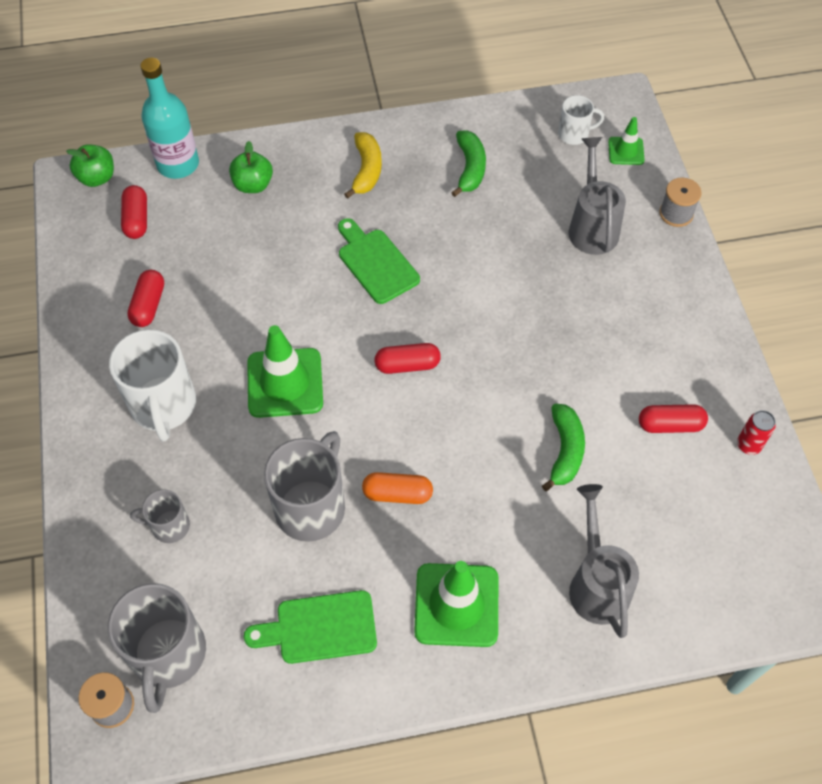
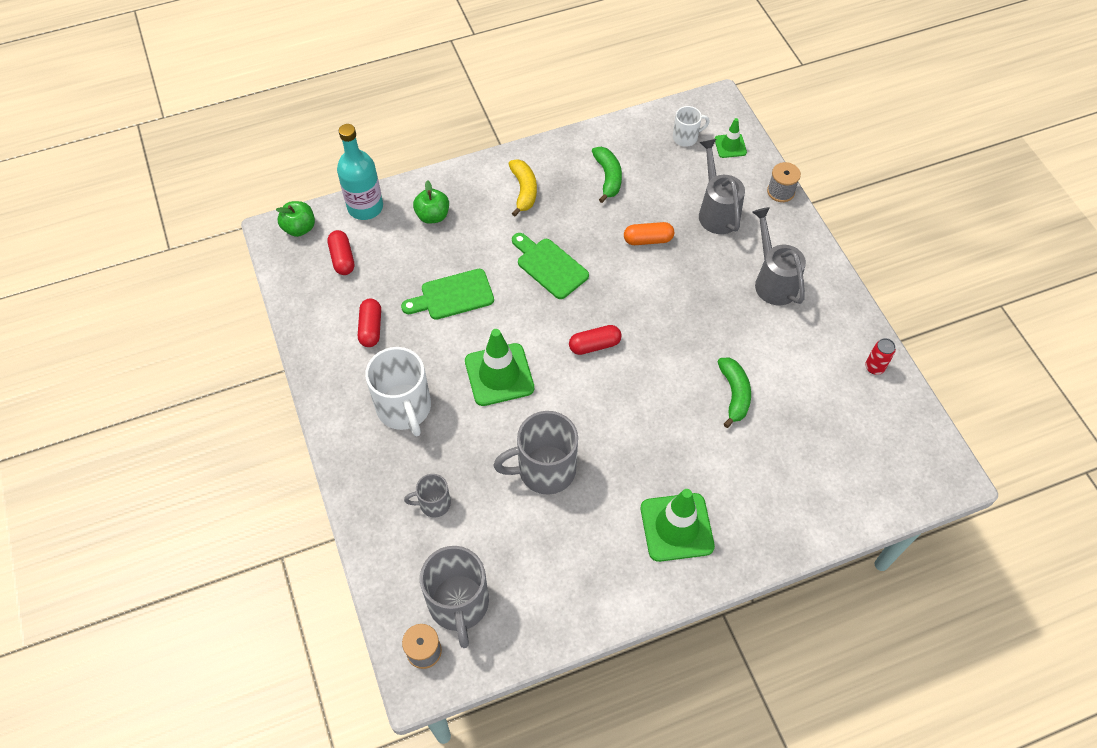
camera: 10 degrees left, 0 degrees up
green cutting board [244,590,377,664] -> green cutting board moved to [401,269,494,320]
grey mug [264,431,345,542] -> grey mug turned 120 degrees counterclockwise [493,411,578,495]
orange capsule [362,472,433,504] -> orange capsule moved to [624,222,674,245]
grey watering can [569,484,639,638] -> grey watering can moved to [752,207,806,305]
red capsule [639,404,708,433] -> none

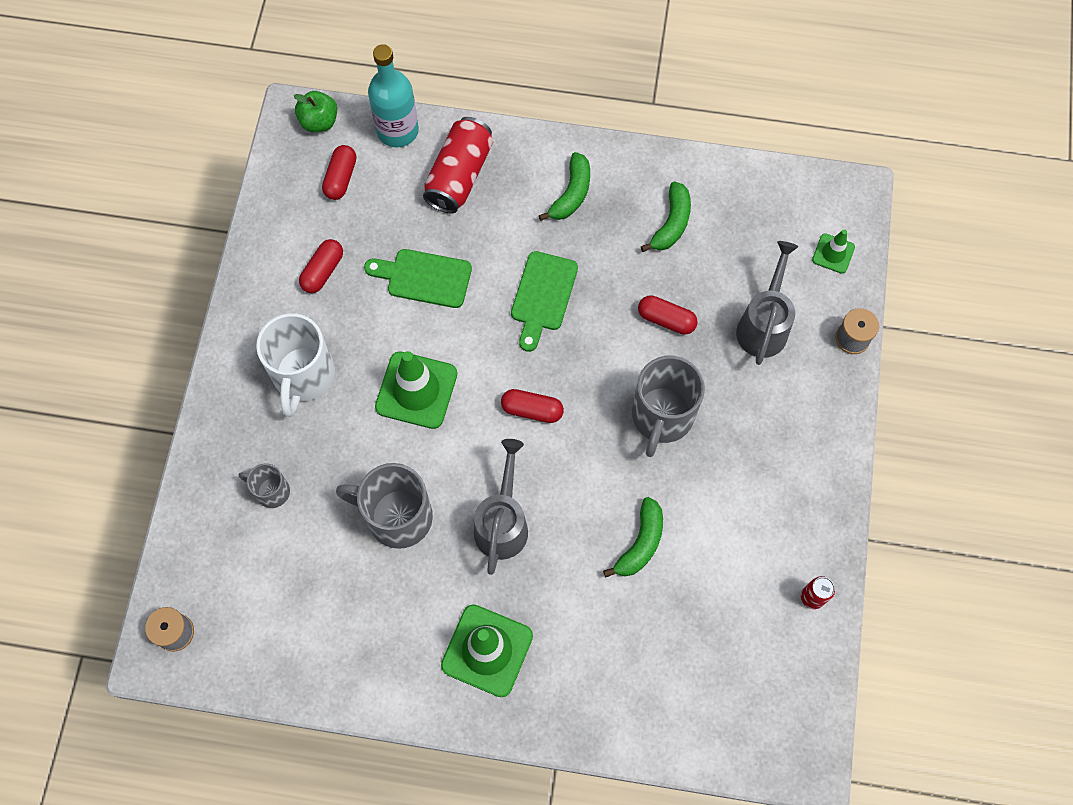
camera: 30 degrees right, 10 degrees up
green apple [413,180,449,224] -> red can [423,117,493,214]
grey mug [420,546,489,648] -> grey mug moved to [632,356,705,457]
yellow banana [509,159,537,216] -> green banana [539,152,590,221]
green cutting board [512,233,589,299] -> green cutting board turned 150 degrees counterclockwise [511,251,578,352]
orange capsule [624,222,674,245] -> red capsule [638,295,698,335]
white mug [673,106,710,147] -> none
grey watering can [752,207,806,305] -> grey watering can moved to [474,439,528,575]

